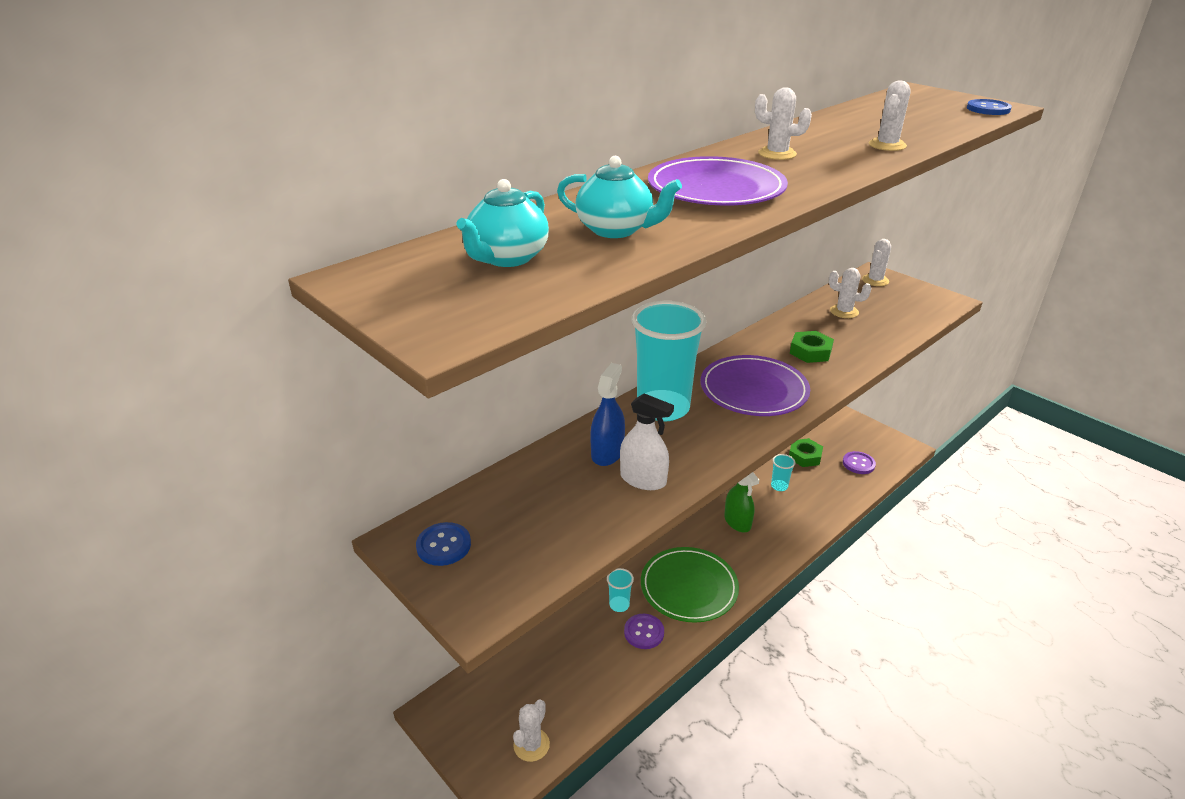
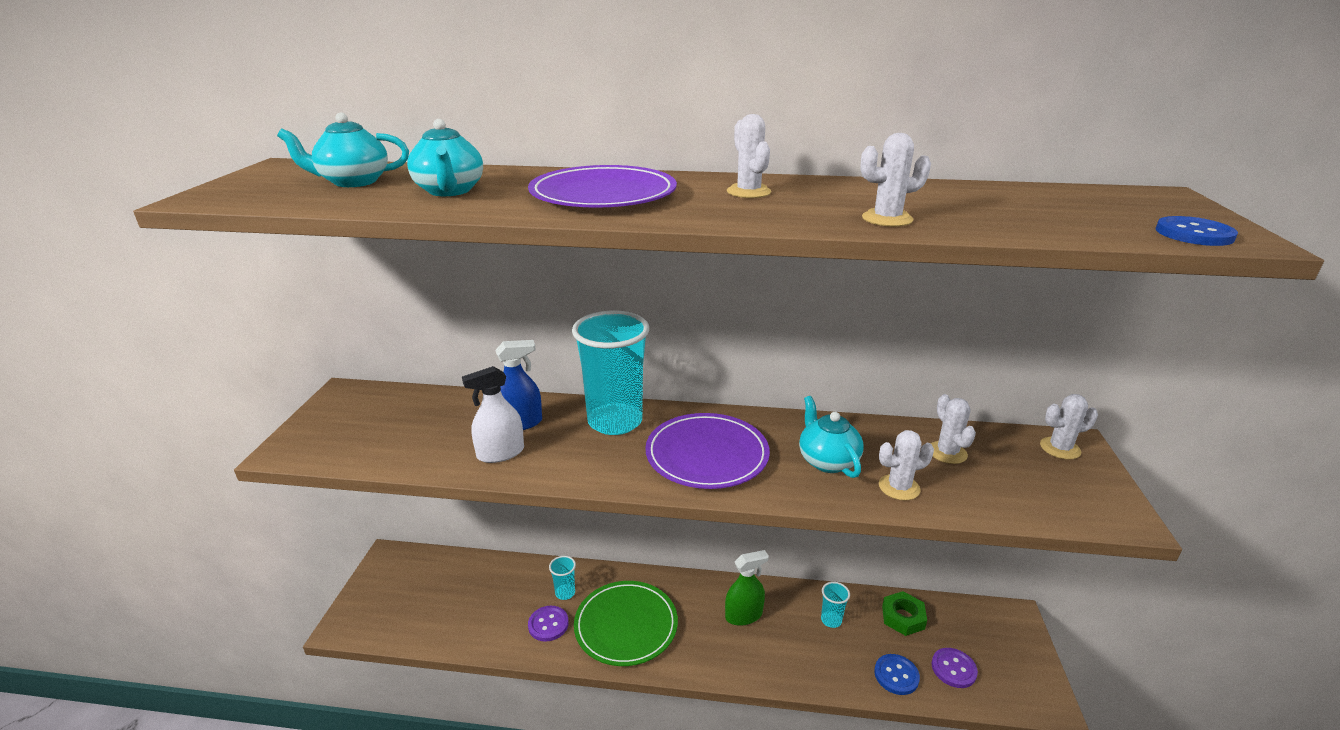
camera: 50 degrees right, 5 degrees down
blue button [416,522,471,566] -> blue button moved to [874,654,920,695]
white cactus [513,699,550,762] -> white cactus moved to [879,430,934,501]
white spray bottle [620,393,674,490] -> white spray bottle turned 75 degrees clockwise [462,366,524,463]
green spray bottle [724,472,759,532] -> green spray bottle turned 135 degrees counterclockwise [725,550,769,626]
green nut [790,331,834,363] -> turquoise teapot [799,396,863,478]

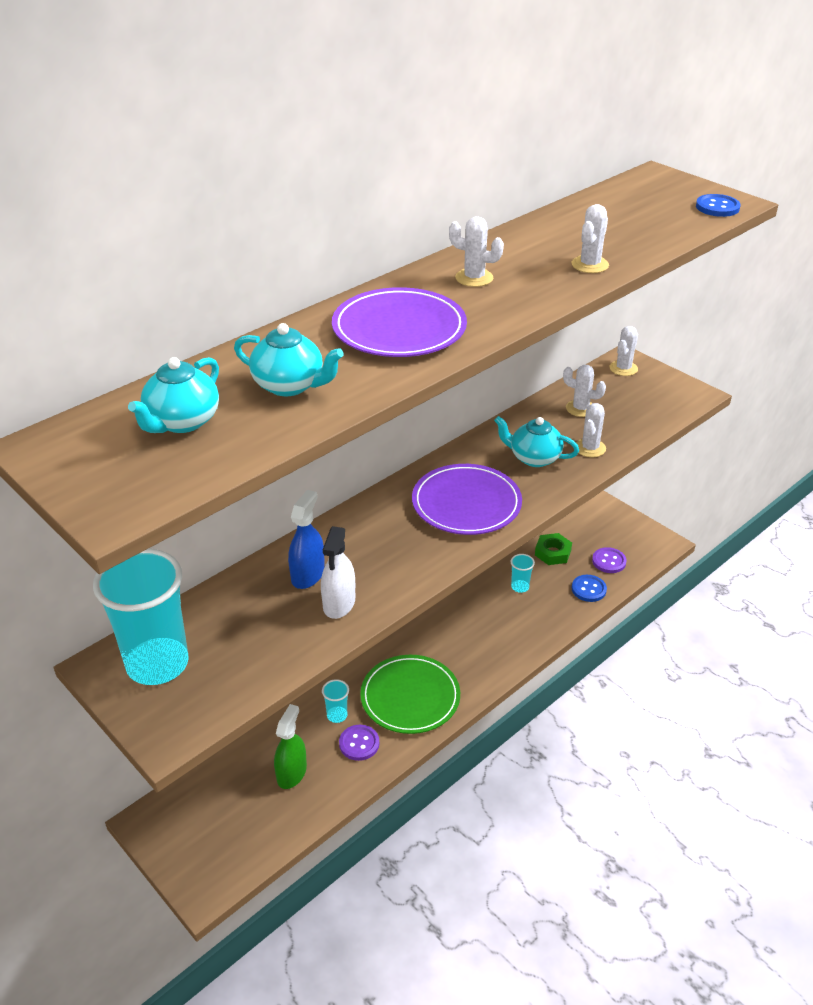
camera: 50 degrees left, 10 degrees up
turquoise cup [572,311,649,435] -> turquoise cup moved to [93,549,189,685]
green spray bottle [725,550,769,626] -> green spray bottle moved to [274,704,307,789]

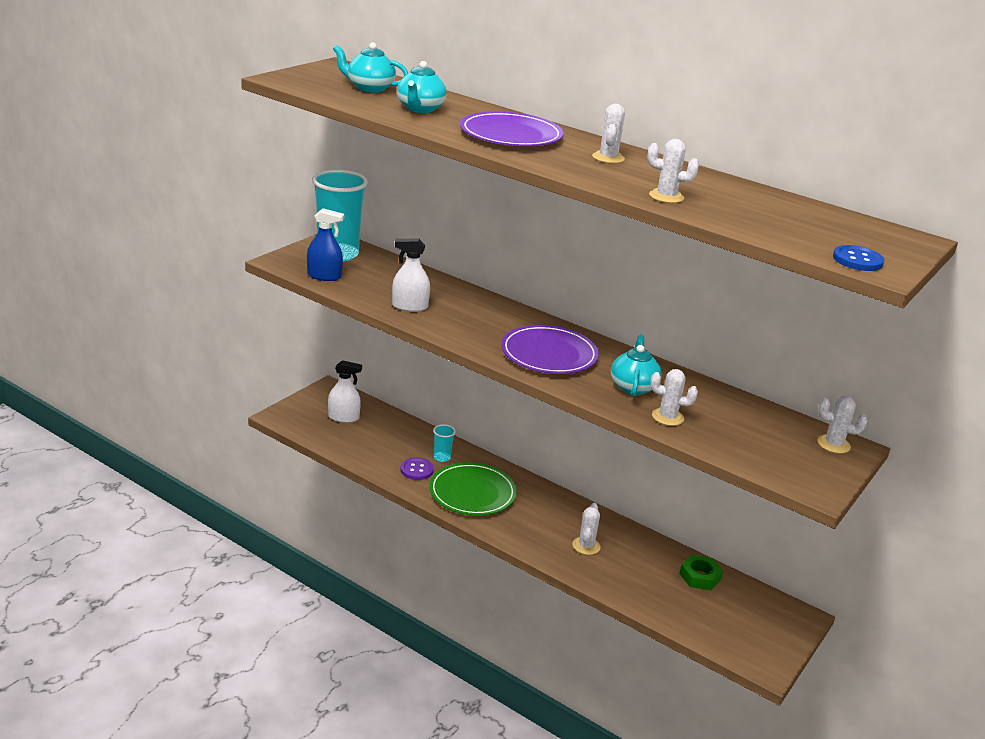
camera: 75 degrees right, 10 degrees down
green spray bottle [274,704,307,789] -> none
blue spray bottle [288,490,325,589] -> blue spray bottle moved to [307,208,344,281]
turquoise cup [511,554,535,593] -> none
white cactus [563,365,606,417] -> white cactus moved to [572,503,600,555]
blue button [572,575,607,602] -> none
purple button [592,547,627,573] -> none
none -> white spray bottle [328,360,362,423]

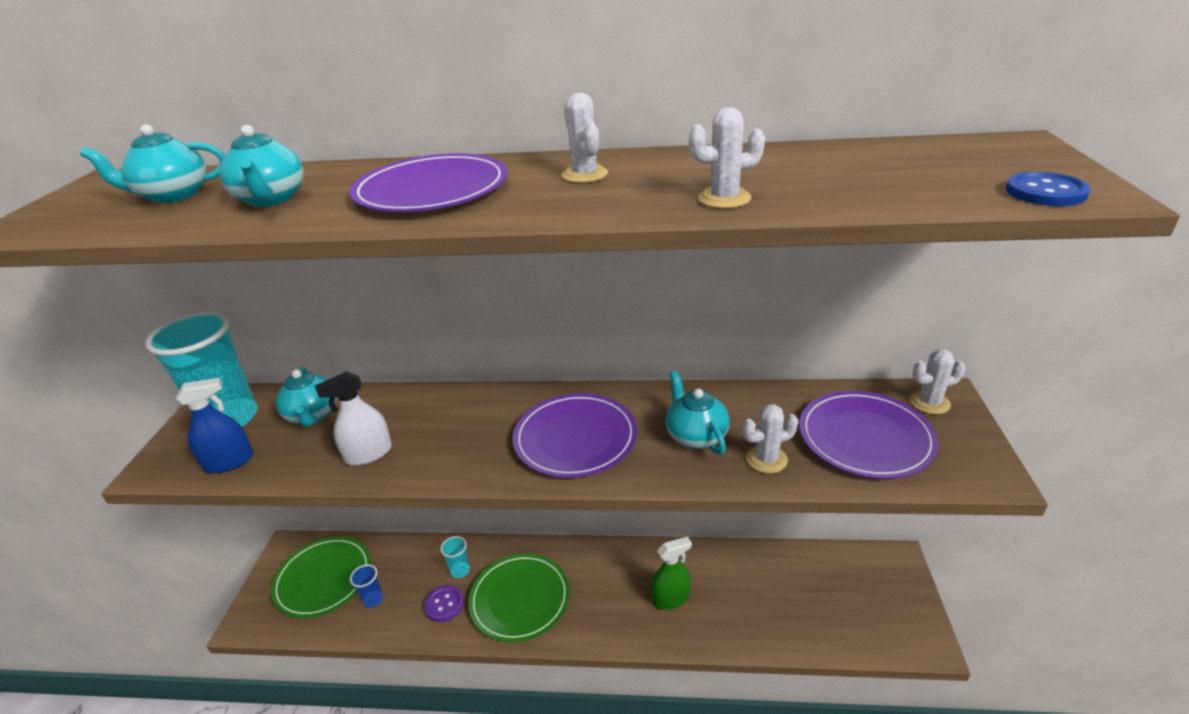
camera: 25 degrees left, 5 degrees up
white spray bottle [328,360,362,423] -> green plate [271,536,371,618]
white cactus [572,503,600,555] -> green spray bottle [651,536,692,610]
green nut [679,555,723,590] -> none
none -> turquoise teapot [275,366,336,427]
none -> blue cup [350,564,383,608]
none -> purple plate [799,391,938,479]

